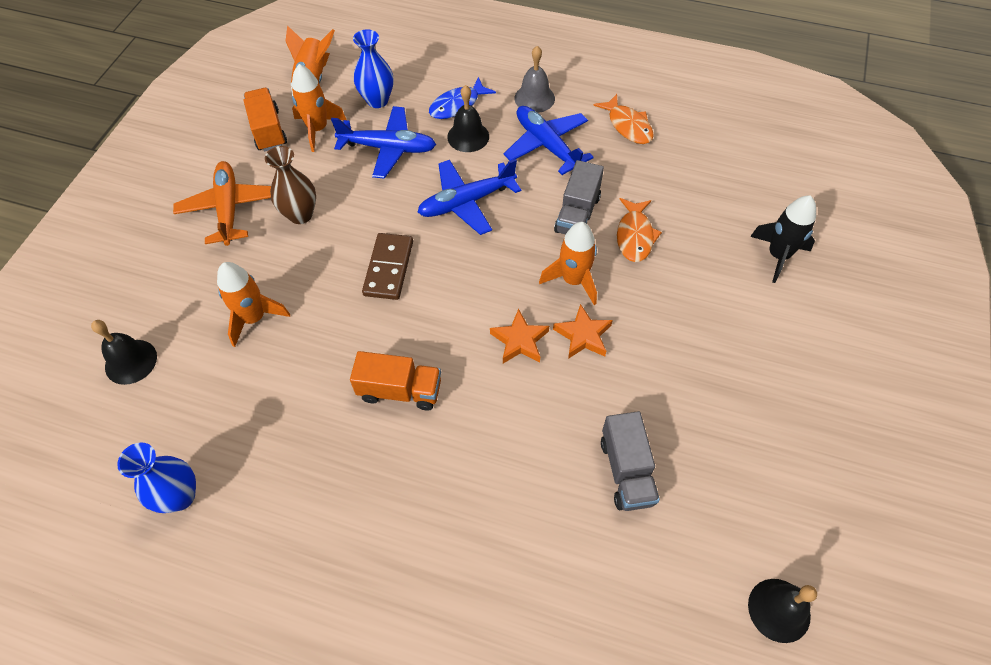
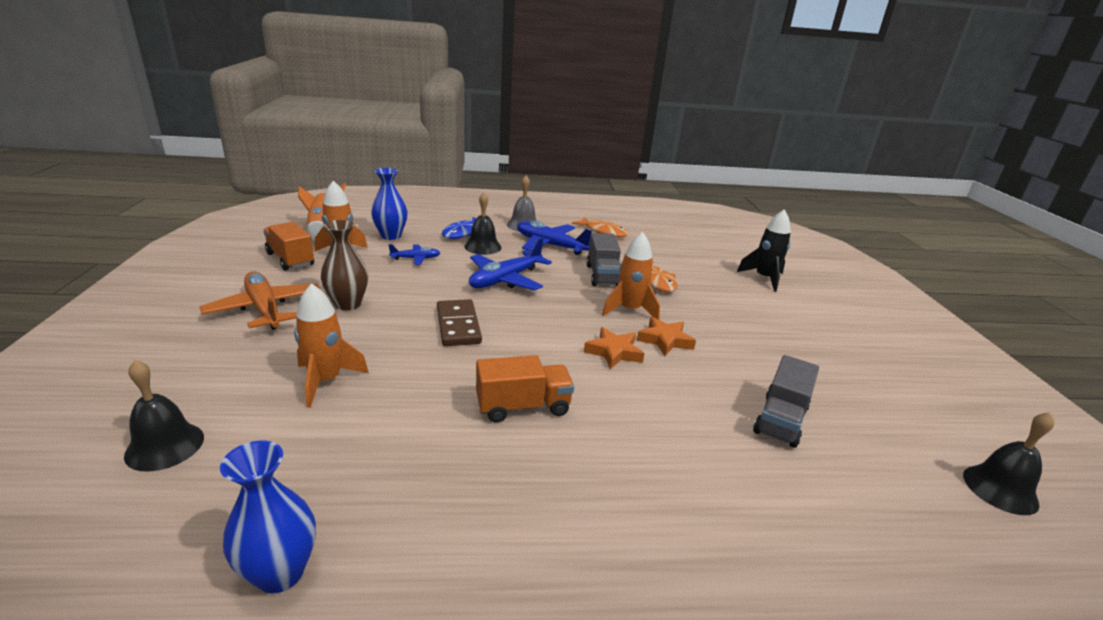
camera: 25 degrees left, 30 degrees down
blue plane [331,106,436,179] -> blue plane [388,244,440,265], size x0.53
grey truck [601,411,660,511] -> grey truck turned 60 degrees clockwise [753,355,819,448]

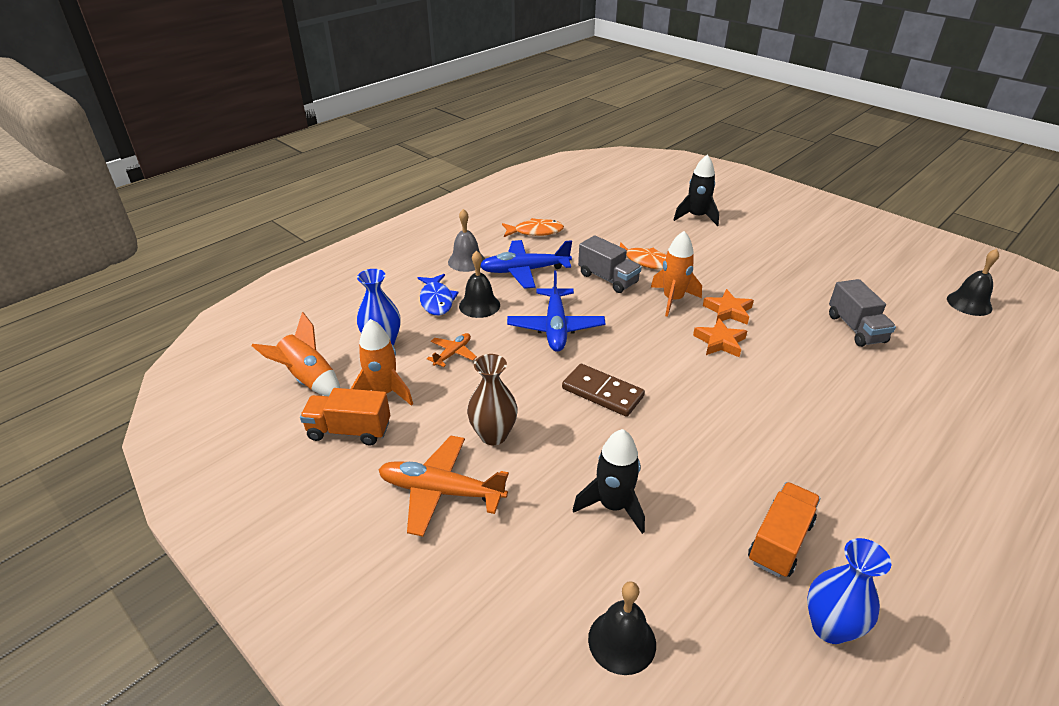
camera: 40 degrees left, 10 degrees up
orange rocket [294,283,369,408] -> black rocket [573,429,645,534]
blue plane [388,244,440,265] -> orange plane [427,333,477,367]
orange truck [476,355,574,423] -> orange truck moved to [748,482,821,577]

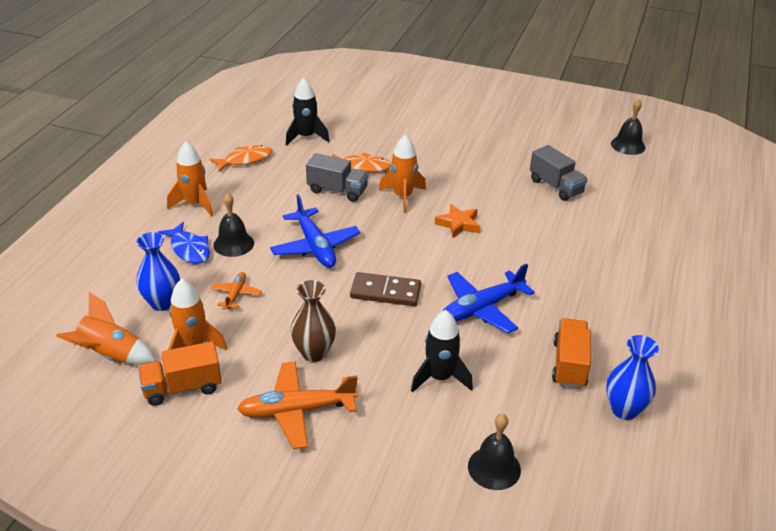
camera: 25 degrees left, 0 degrees up
grey bell [448,209,485,272] -> orange rocket [167,142,213,217]
blue plane [480,240,572,289] -> blue plane moved to [443,264,535,333]
black rocket [674,155,719,226] -> black rocket moved to [286,78,330,146]
orange star [703,289,754,324] -> none

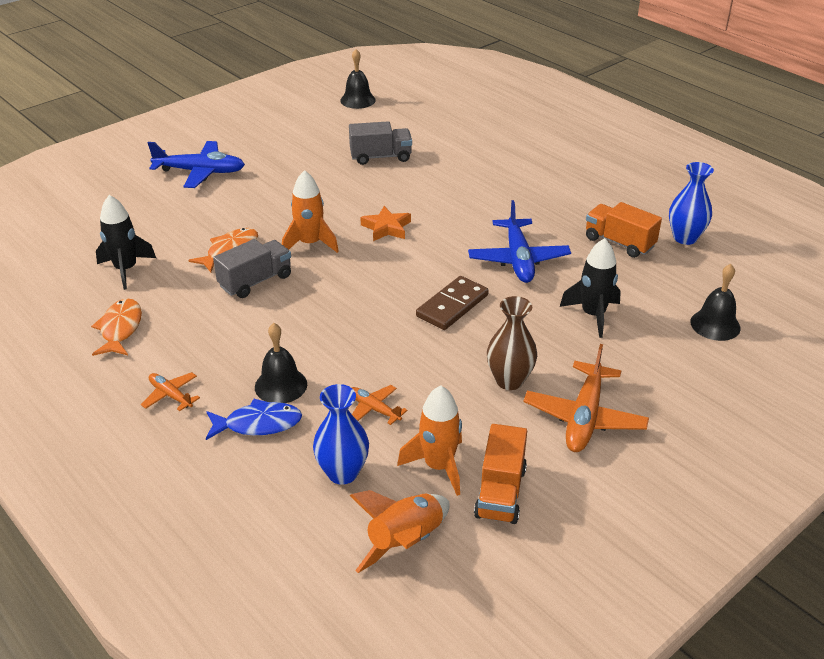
camera: 60 degrees left, 0 degrees up
orange rocket [167,142,213,217] -> orange plane [141,372,200,411]
blue plane [270,194,360,268] -> blue plane moved to [148,141,245,188]

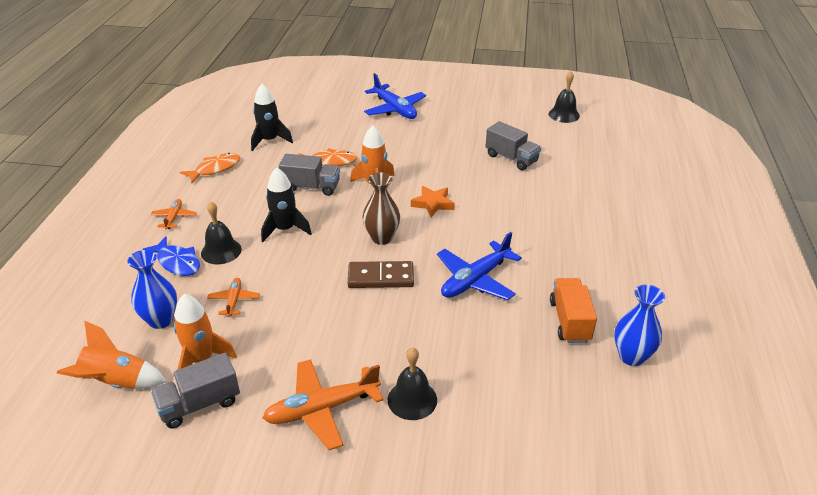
camera: 50 degrees right, 0 degrees up
orange truck [474,424,527,524] -> grey truck [151,353,240,428]
brown vase [487,296,537,390] -> brown vase moved to [362,172,400,245]
black rocket [560,238,621,338] -> black rocket moved to [261,167,312,242]
black bell [690,264,741,341] -> black bell moved to [388,347,437,420]

